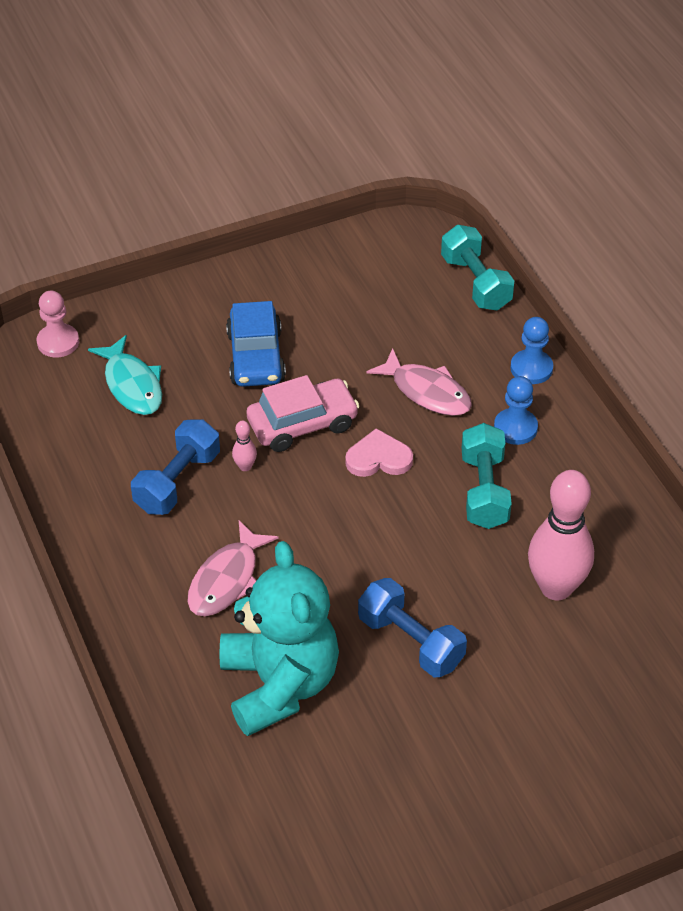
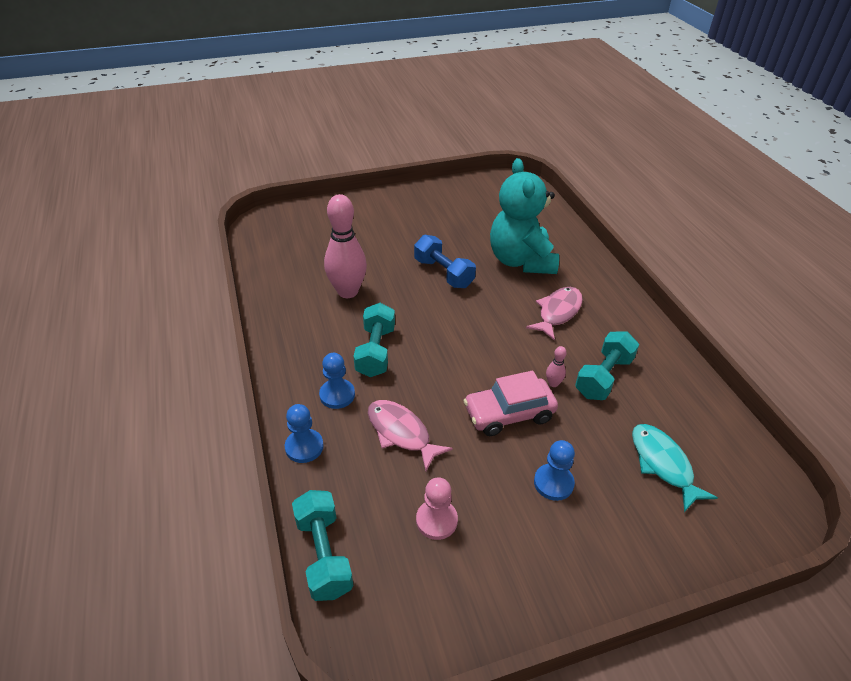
camera: 175 degrees left, 5 degrees down
pink pawn [37,291,79,358] -> pink pawn moved to [416,477,458,540]
blue dumbbell [131,419,220,515] -> turquoise dumbbell [575,332,639,400]
blue car [226,301,286,387] -> blue pawn [534,440,575,501]
pink heart [345,428,413,477] -> none

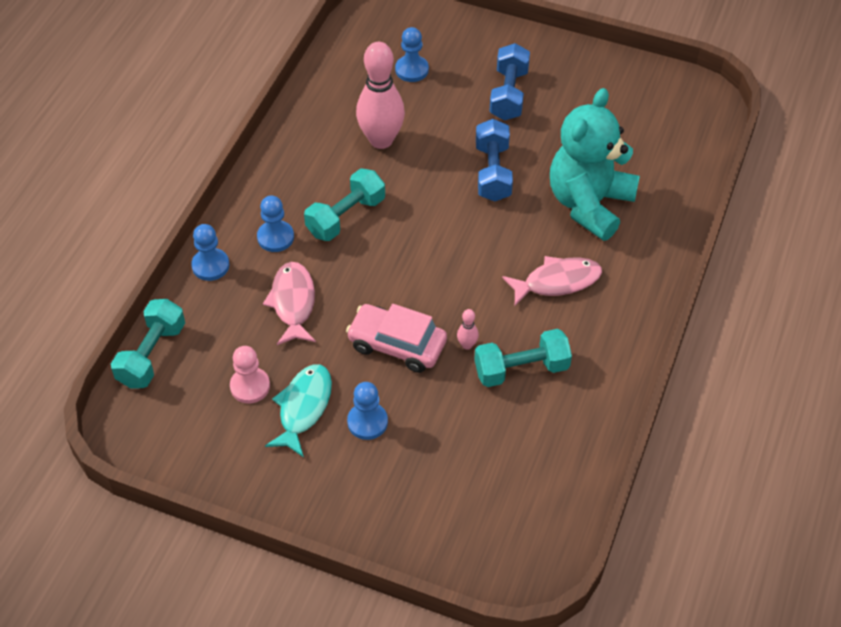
camera: 40 degrees right, 10 degrees up
turquoise fish [632,424,718,512] -> turquoise fish moved to [265,364,332,457]
none -> blue pawn [395,27,429,82]
none -> blue dumbbell [489,43,530,121]

